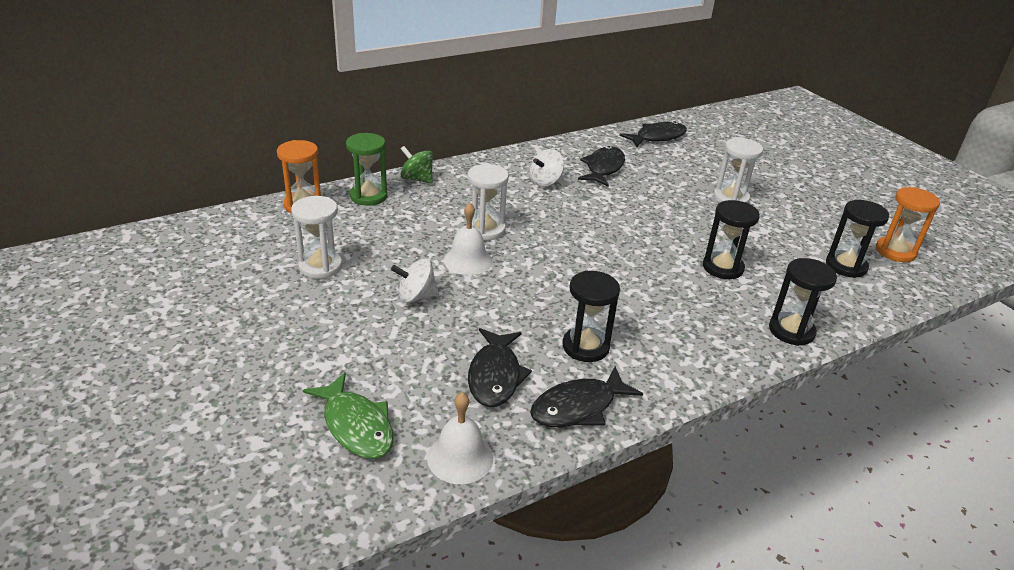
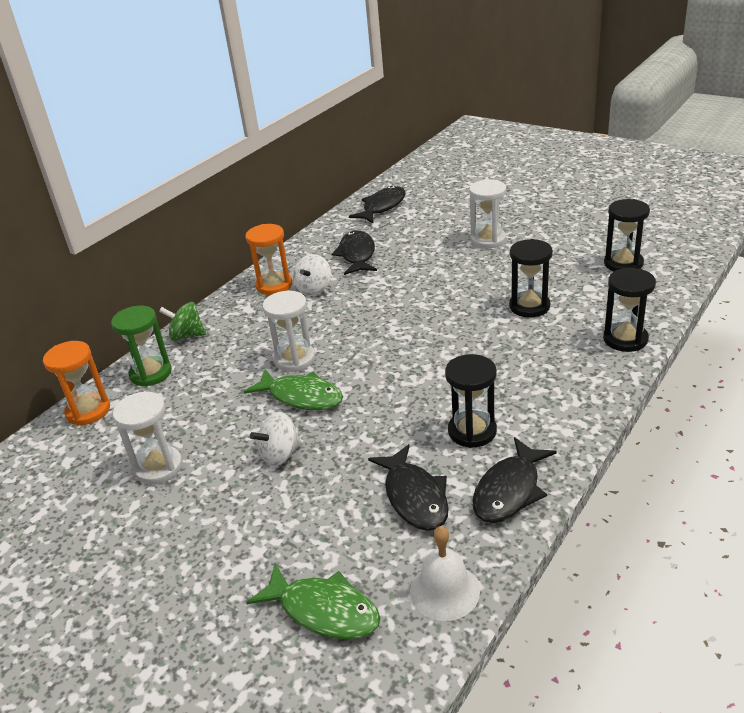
camera: 20 degrees left, 0 degrees up
white bell [444,203,492,275] -> green fish [244,369,343,410]
orange hourglass [876,187,940,262] -> orange hourglass moved to [245,224,292,295]

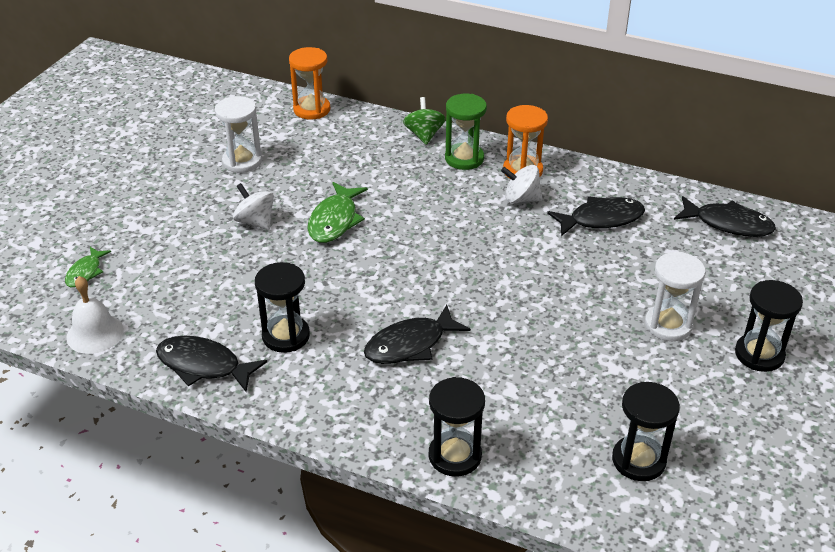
camera: 75 degrees right, 5 degrees up
green hourglass [111,306,172,387] -> green hourglass moved to [445,94,487,170]
green fish [247,564,380,640] -> green fish [65,247,111,287], size x0.60
white hourglass [263,291,315,372] -> none
black fish [368,444,449,531] -> black fish moved to [364,305,471,364]
black hourglass [509,239,553,317] -> black hourglass moved to [735,280,803,372]

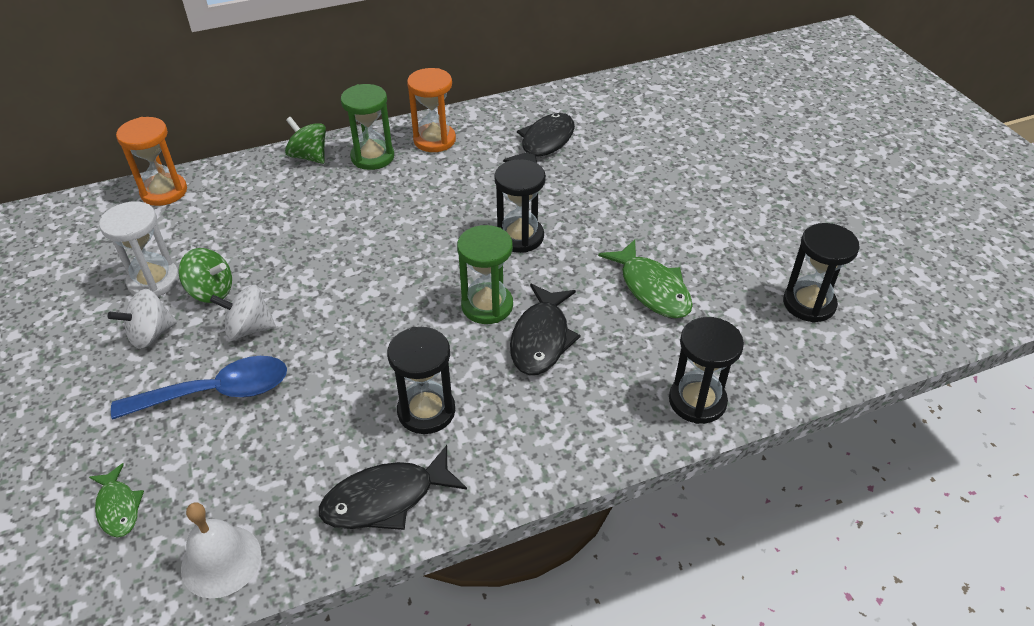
camera: 45 degrees left, 5 degrees up
green fish [307,182,368,243] -> green fish moved to [598,239,693,318]
white spinning top [501,165,543,203] -> white spinning top moved to [108,289,177,349]
white hourglass [645,251,706,341] -> none
black fish [674,196,776,237] -> none
black hourglass [735,280,803,372] -> black hourglass moved to [494,159,546,253]
none -> blue spoon [111,356,287,420]
none -> green spinning top [178,248,232,303]
none -> green hourglass [457,225,513,324]

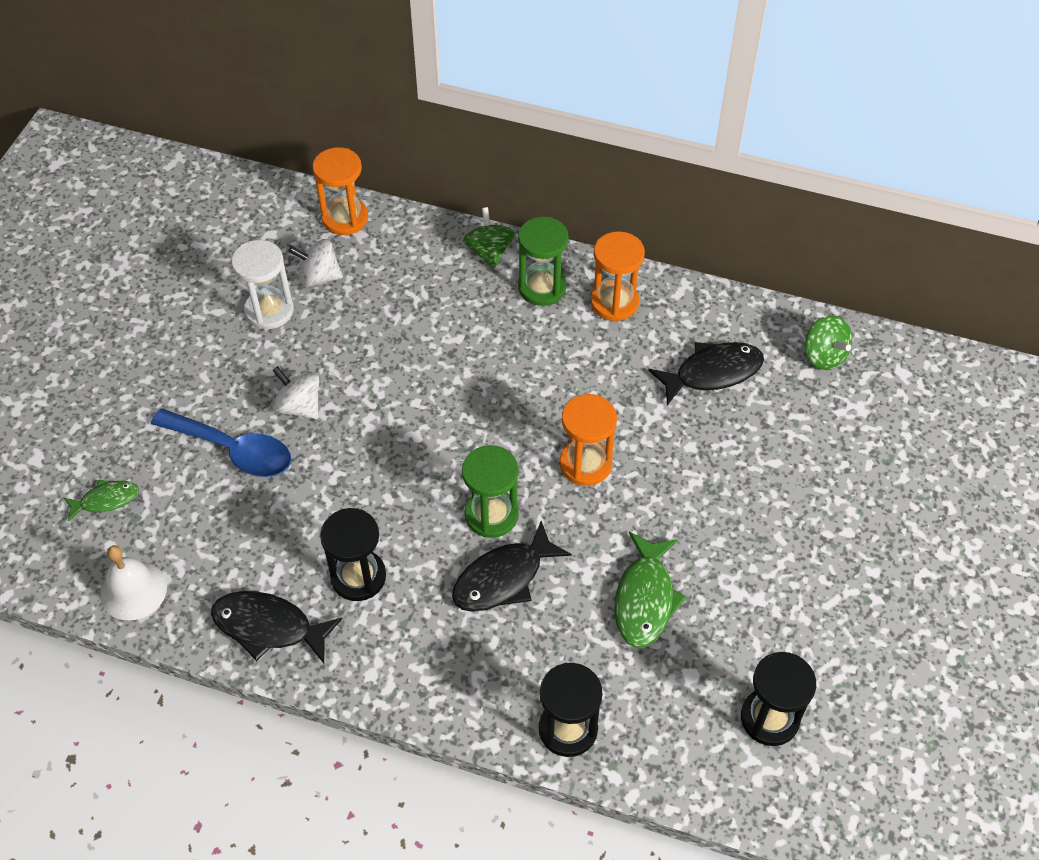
camera: 40 degrees right, 10 degrees up
green fish [89,463,144,537] -> green fish turned 120 degrees counterclockwise [63,480,139,522]
white spinning top [108,289,177,349] -> white spinning top moved to [288,239,343,287]
green spinning top [178,248,232,303] -> green spinning top moved to [805,315,852,370]
black hourglass [494,159,546,253] -> orange hourglass [560,394,617,486]

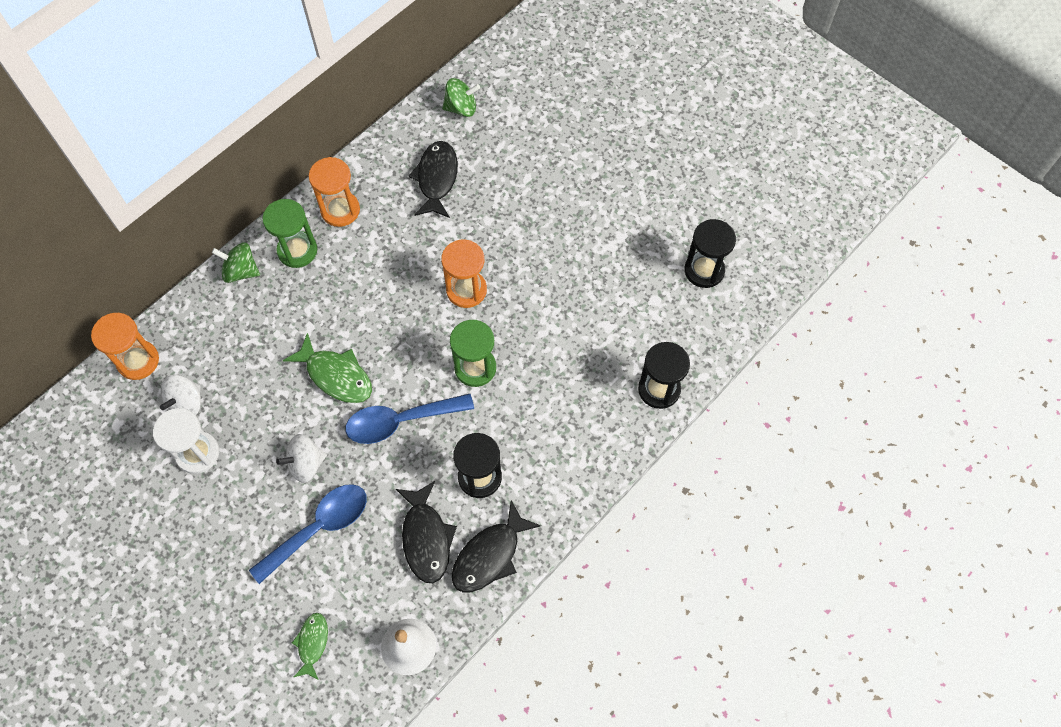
camera: 65 degrees left, 10 degrees up
black fish [452,521,572,612] -> black fish moved to [396,481,457,583]
green fish [614,532,686,648] -> green fish moved to [283,333,372,403]
none -> blue spoon [346,394,474,444]

